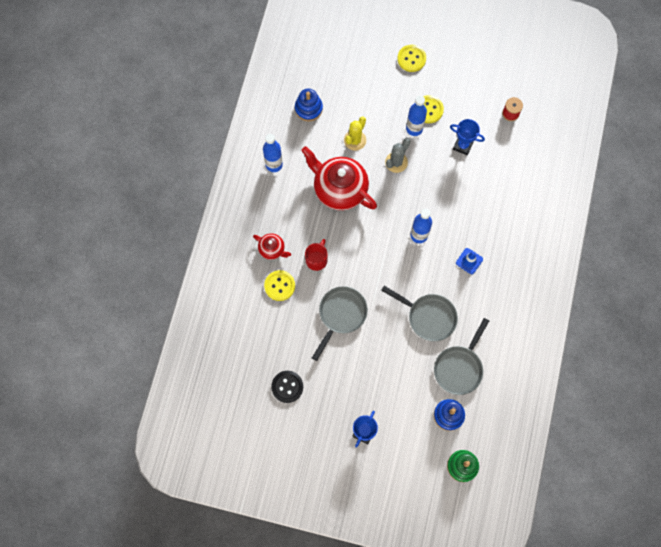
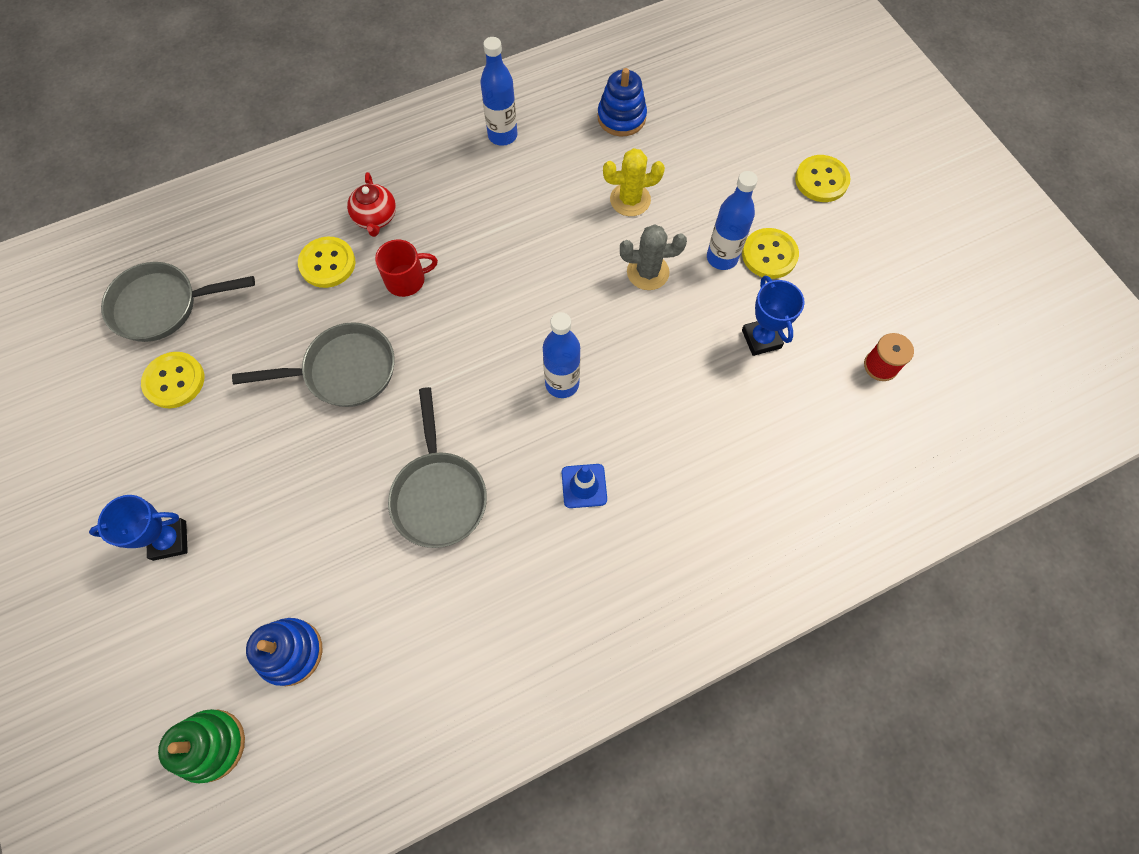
camera: 50 degrees right, 5 degrees down
black button [271,371,303,403] -> yellow button [141,352,204,408]
red teapot [301,146,377,211] -> none
grey pan [434,318,489,395] -> grey pan moved to [101,262,255,342]

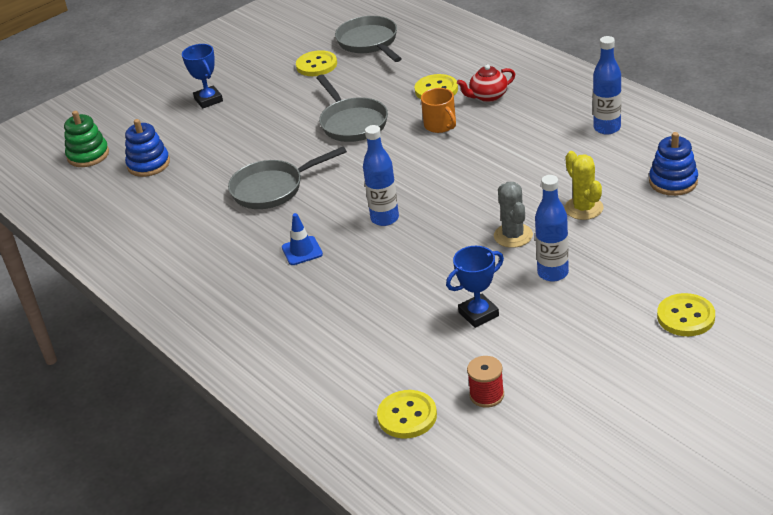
camera: 80 degrees right, 30 degrees down
red mug [375,239,438,297] -> orange mug [421,88,456,133]
yellow button [742,228,799,279] -> yellow button moved to [377,390,437,438]

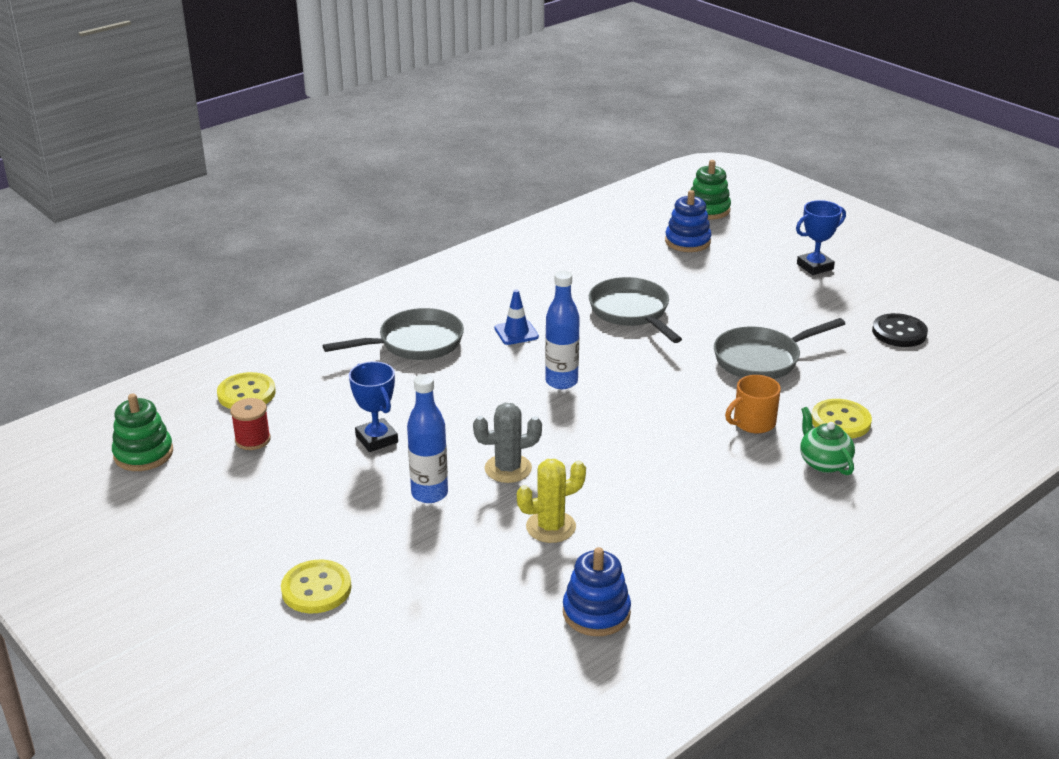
camera: 85 degrees right, 5 degrees down
yellow button [296,50,337,76] -> black button [872,313,928,347]
grey pan [335,16,402,62] -> grey pan moved to [323,308,464,360]
red teapot [457,64,516,102] -> green teapot [800,407,855,475]
blue bottle [593,36,622,135] -> none
none -> green stacking toy [112,394,173,471]

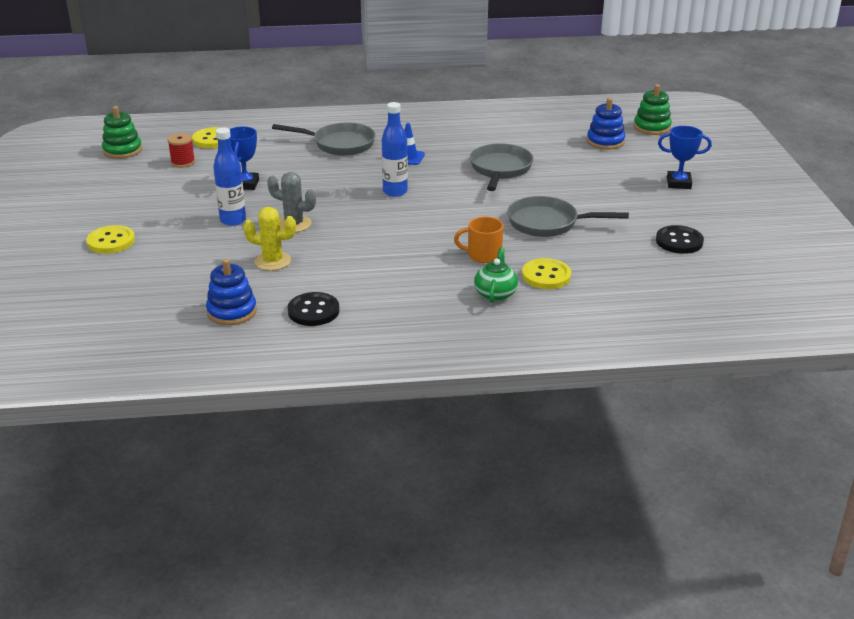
camera: 35 degrees right, 0 degrees up
none -> black button [287,292,340,326]

